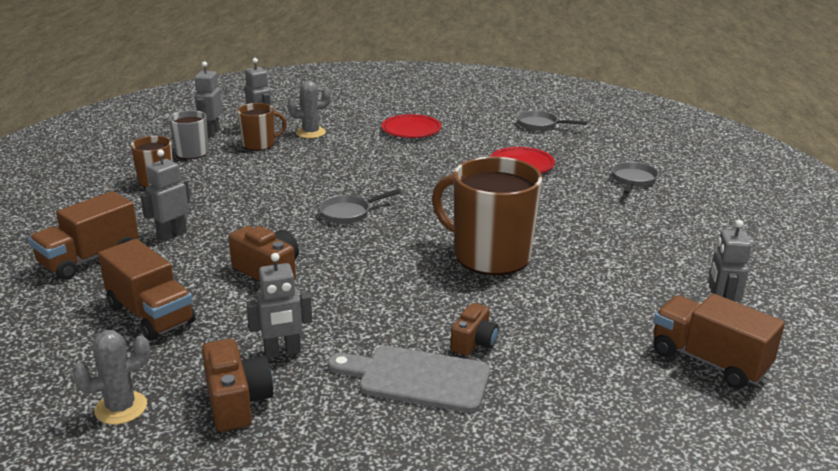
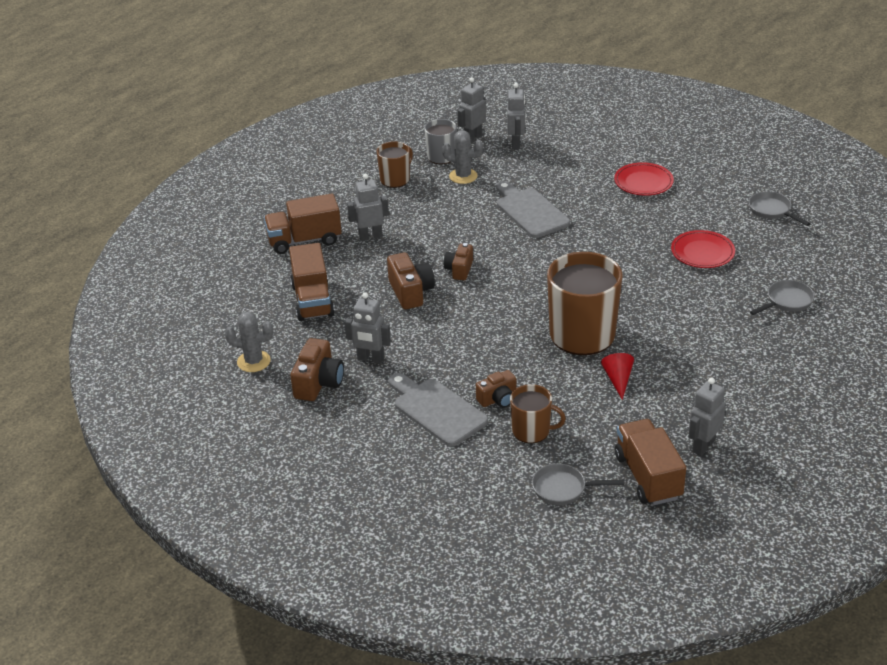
camera: 35 degrees right, 10 degrees up
brown mug [237,103,287,151] -> brown mug moved to [510,384,566,443]
grey cactus [287,81,331,139] -> grey cactus moved to [442,130,483,184]
grey pan [319,189,401,224] -> grey pan moved to [532,464,625,505]
none -> brown camera [444,243,473,280]
none -> grey cutting board [496,181,570,238]
none -> red cone [601,353,634,400]

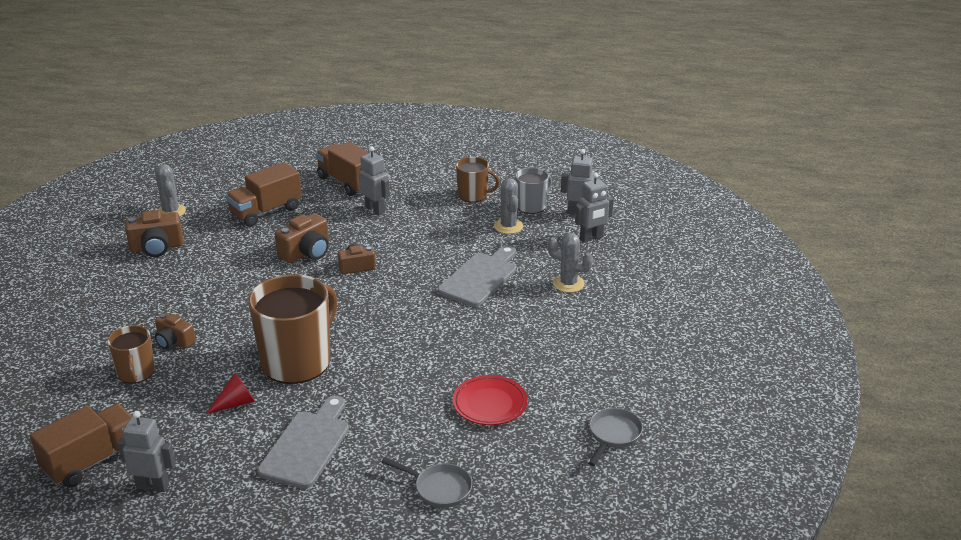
camera: 60 degrees right, 5 degrees down
grey robot [345,292,391,364] -> none
grey cutting board [388,373,488,447] -> grey cutting board moved to [257,396,349,489]
grey pan [532,464,625,505] -> none
red plate [614,162,674,196] -> none
none -> grey cactus [548,233,593,293]

